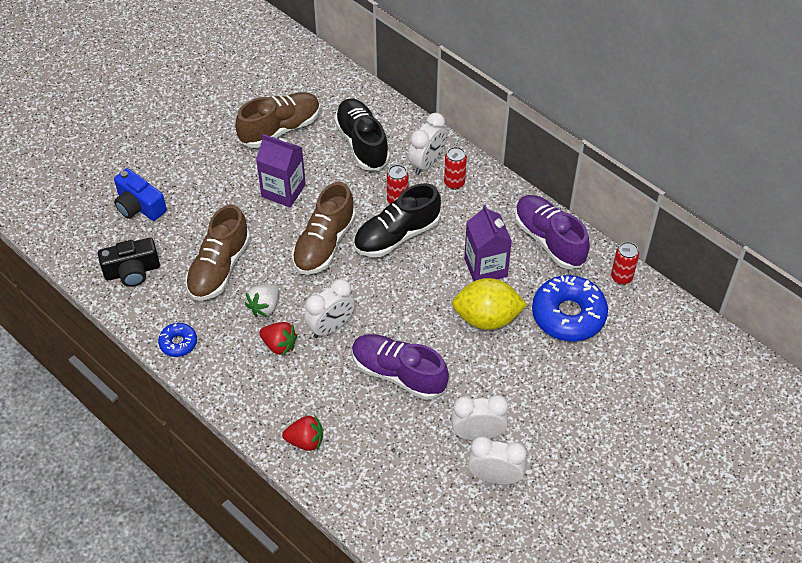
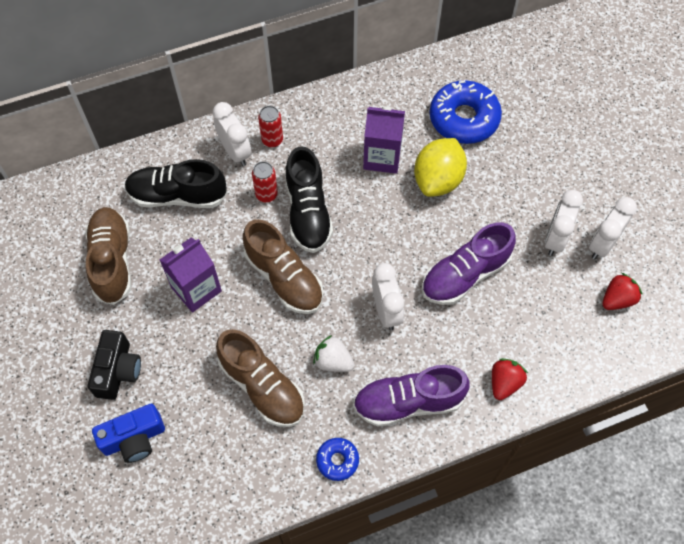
camera: 65 degrees left, 10 degrees up
black camera [98,238,160,287] -> black camera moved to [88,330,141,400]
white strawberry [245,284,279,317] -> white strawberry turned 150 degrees clockwise [313,335,354,372]
red strawberry [259,322,298,356] -> red strawberry moved to [602,273,643,310]
purple shoe [515,195,590,269] -> purple shoe moved to [353,365,469,427]
red can [611,242,639,285] -> none

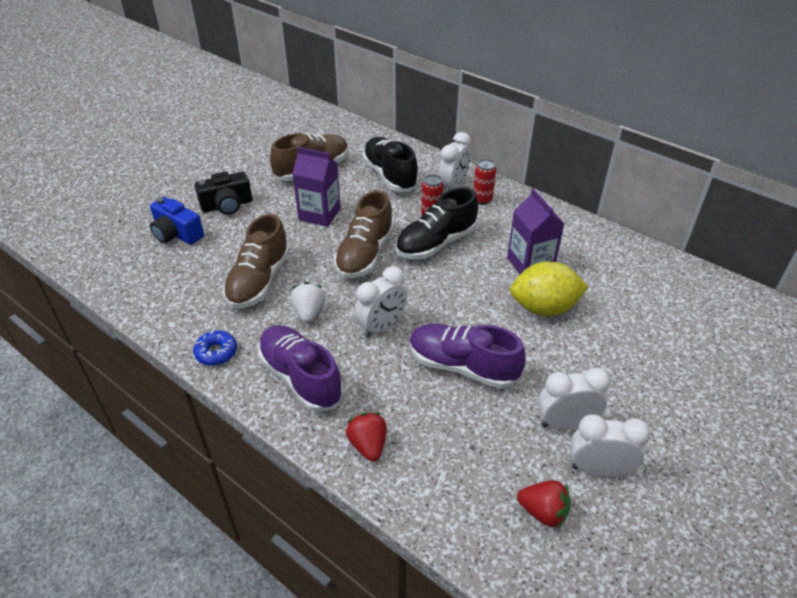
camera: 60 degrees right, 20 degrees down
blue donut [430,80,502,144] -> none
red strawberry [492,358,528,400] -> red strawberry turned 105 degrees counterclockwise [346,412,387,462]

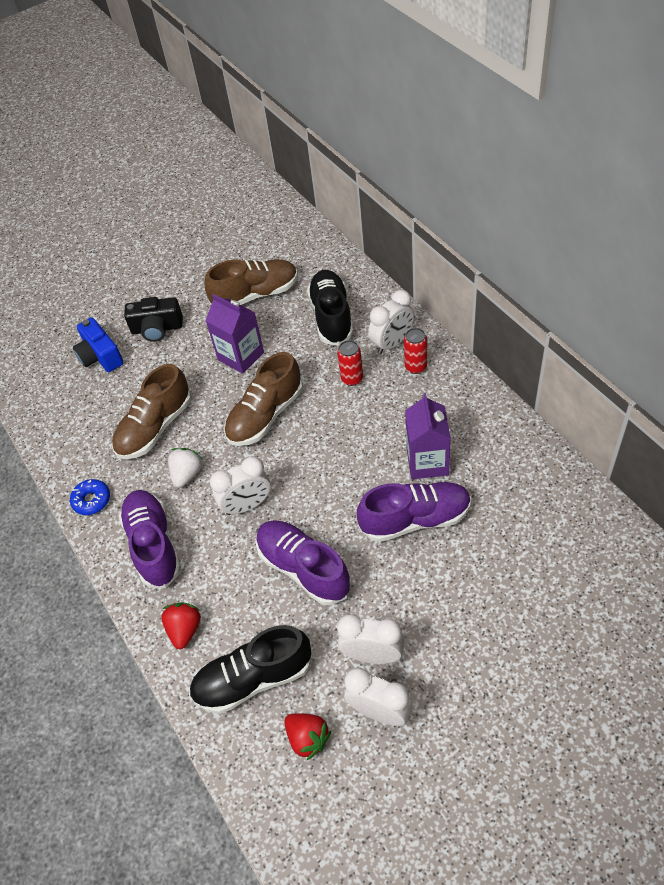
camera: 25 degrees right, 10 degrees up
black shoe [395,187,478,260] -> black shoe moved to [189,625,311,714]
yellow lemon [510,261,588,316] -> purple shoe [357,482,471,542]

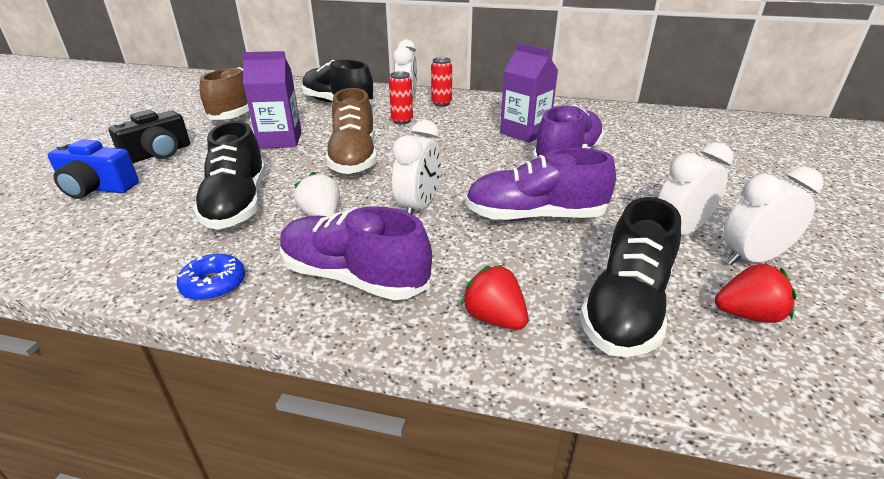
camera: 50 degrees left, 20 degrees down
brown shoe [112,364,192,459] -> black shoe [193,121,266,230]

